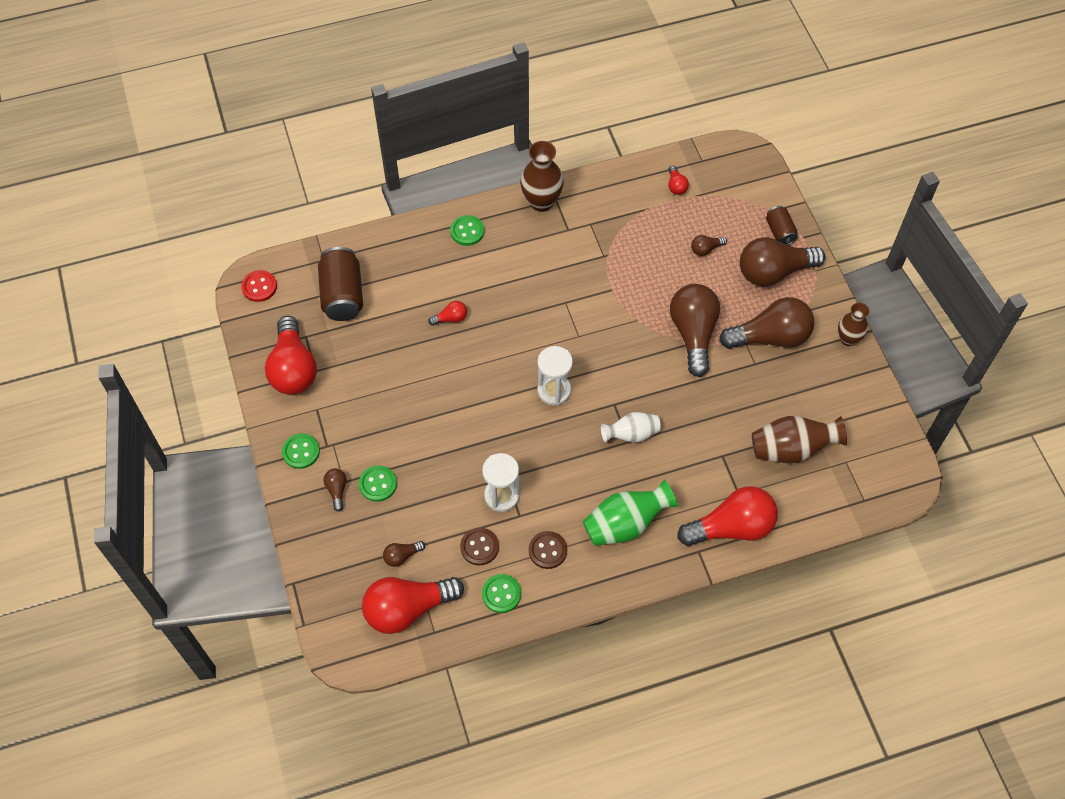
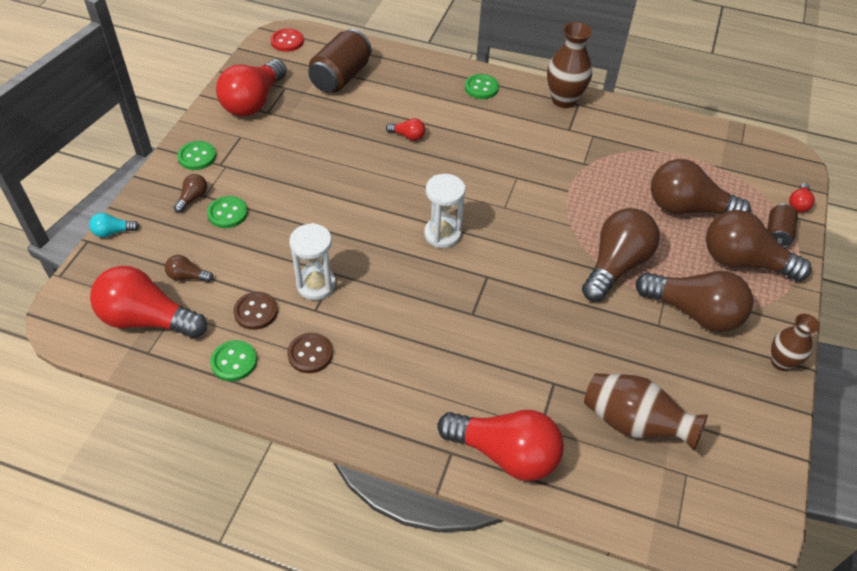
camera: 35 degrees right, 10 degrees down
green vase [583,480,678,546] -> none
white vase [601,412,661,442] -> none
red light bulb [668,165,689,195] -> red light bulb moved to [789,183,815,212]
brown light bulb [691,235,727,256] -> brown light bulb [651,159,751,215], size x2.31
none -> turquoise light bulb [89,213,139,237]

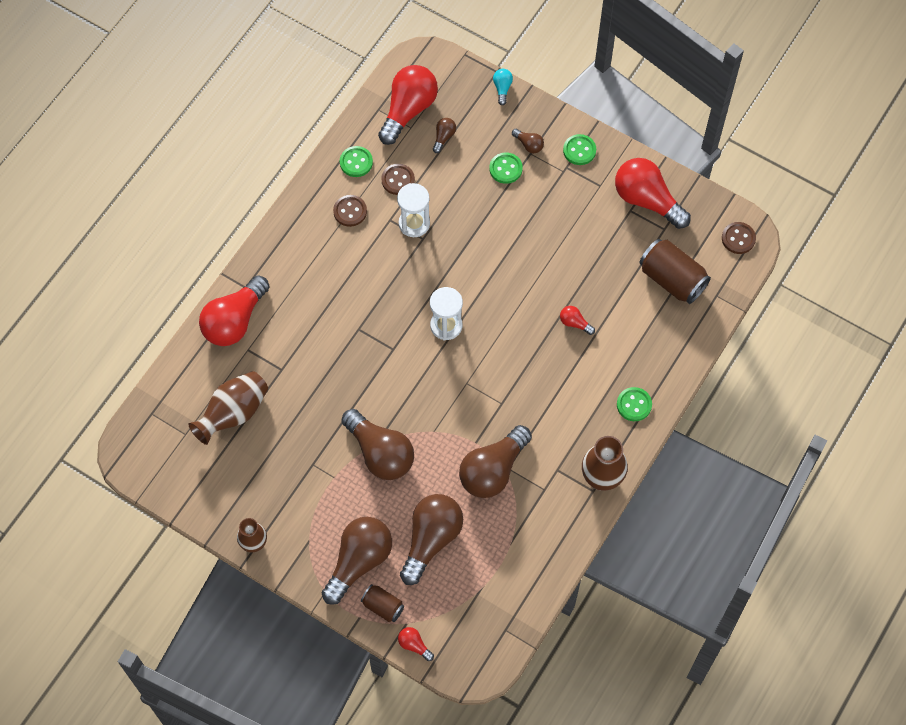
camera: 105 degrees right, 15 degrees up
red button [271,28,304,52] -> brown button [722,222,756,254]
red light bulb [386,118,425,141] -> red light bulb turned 90 degrees clockwise [560,306,595,335]
brown light bulb [635,271,753,332] -> brown light bulb moved to [459,425,532,498]

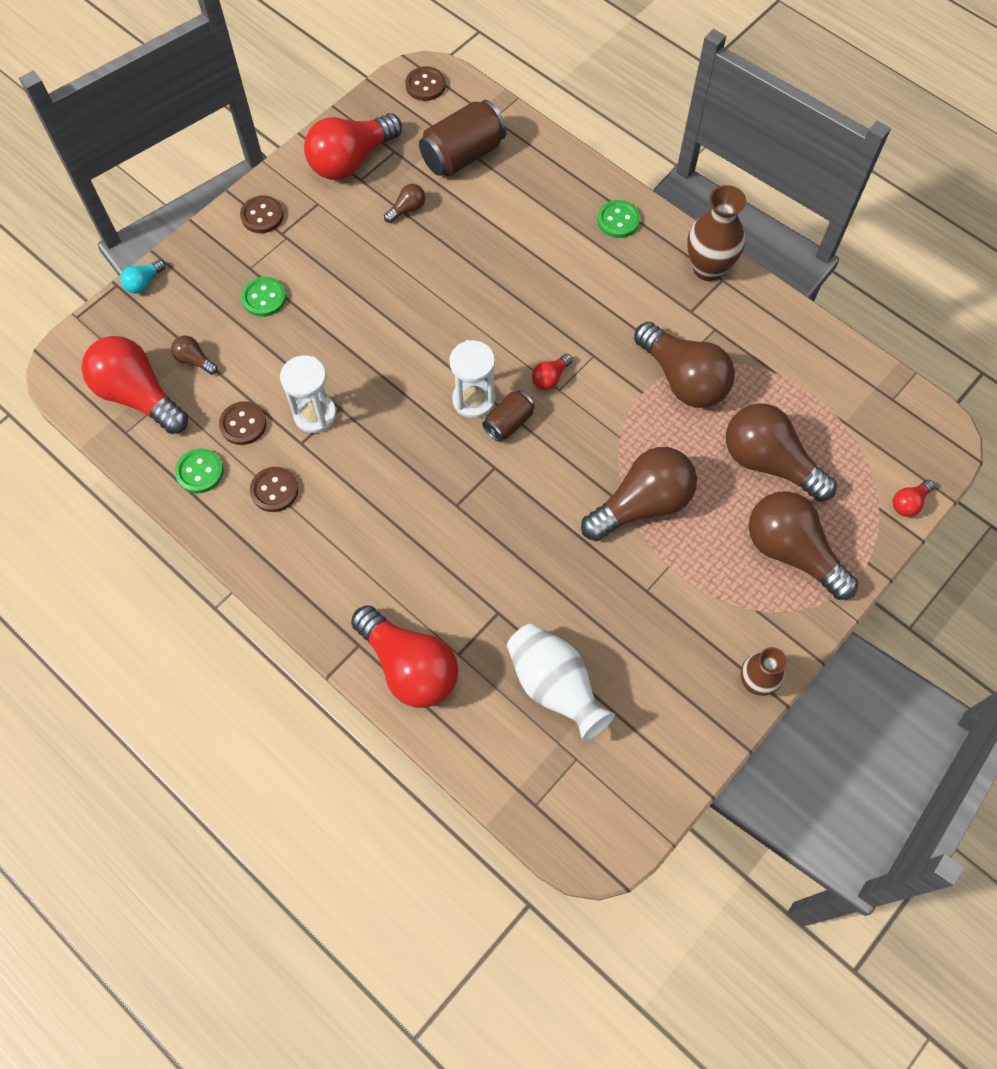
camera: 80 degrees left, 0 degrees up
brown vase [188,371,268,445] -> white vase [507,623,615,742]
brown can [361,584,404,622] -> brown can moved to [482,390,535,442]
turquoise light bulb [493,69,513,105] -> turquoise light bulb turned 60 degrees counterclockwise [121,259,166,294]
brown light bulb [512,129,544,153] -> brown light bulb moved to [384,184,425,223]
red light bulb [560,306,595,335] -> red light bulb moved to [532,354,572,390]
green button [563,134,596,165] -> brown button [240,195,284,233]

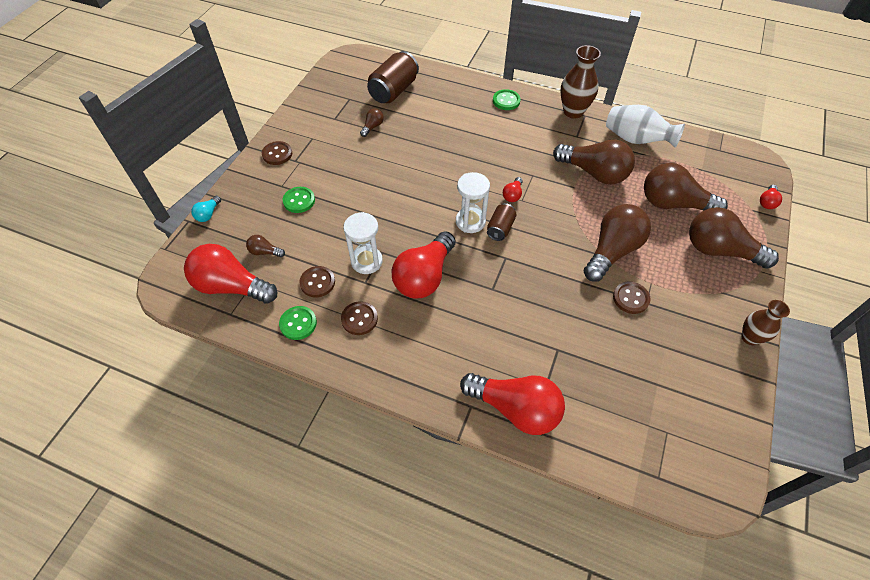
camera: 20 degrees left, 10 degrees down
red light bulb [304,113,402,180] -> red light bulb moved to [392,231,456,298]
brown button [405,66,446,101] -> brown button moved to [613,282,650,314]
white vase [507,623,615,742] -> white vase moved to [606,105,685,148]

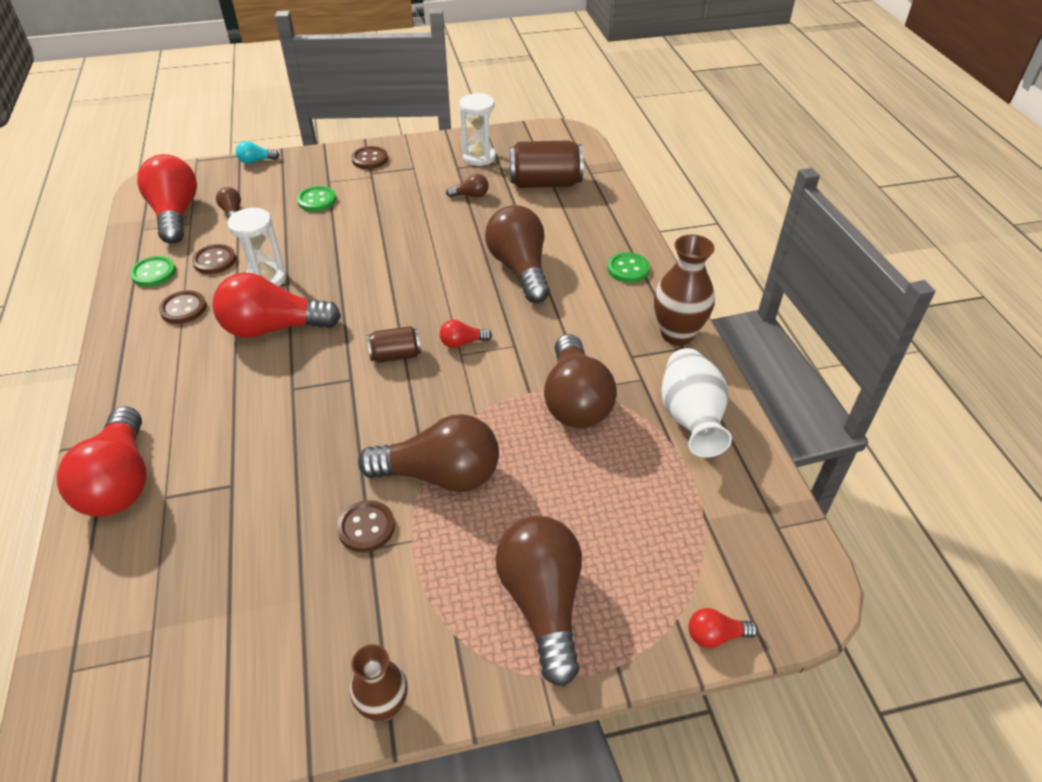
camera: 55 degrees right, 10 degrees down
white hourglass [456,172,490,233] -> white hourglass moved to [459,93,496,166]
brown light bulb [644,163,728,211] -> brown light bulb moved to [485,205,550,303]

